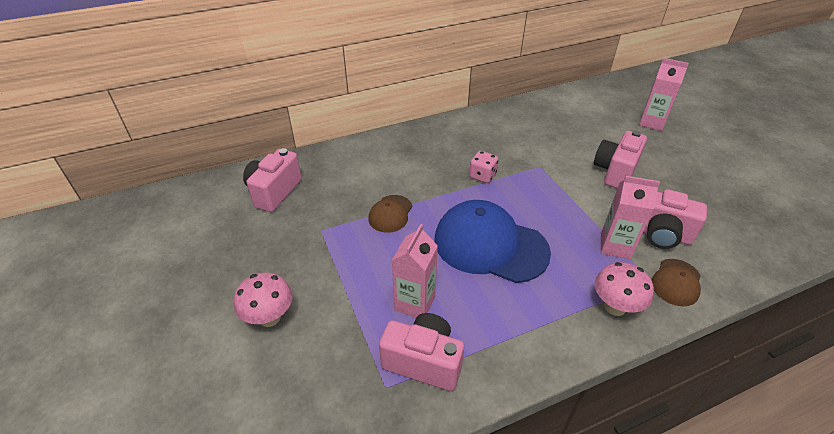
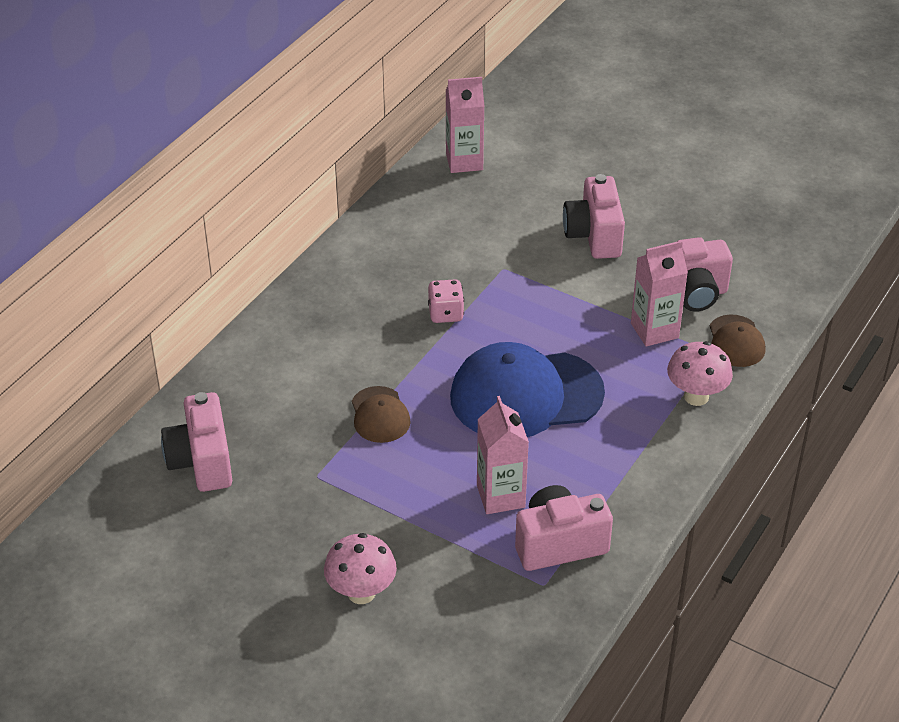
camera: 35 degrees left, 0 degrees up
pink carton [639,58,689,131] -> pink carton moved to [446,77,485,173]

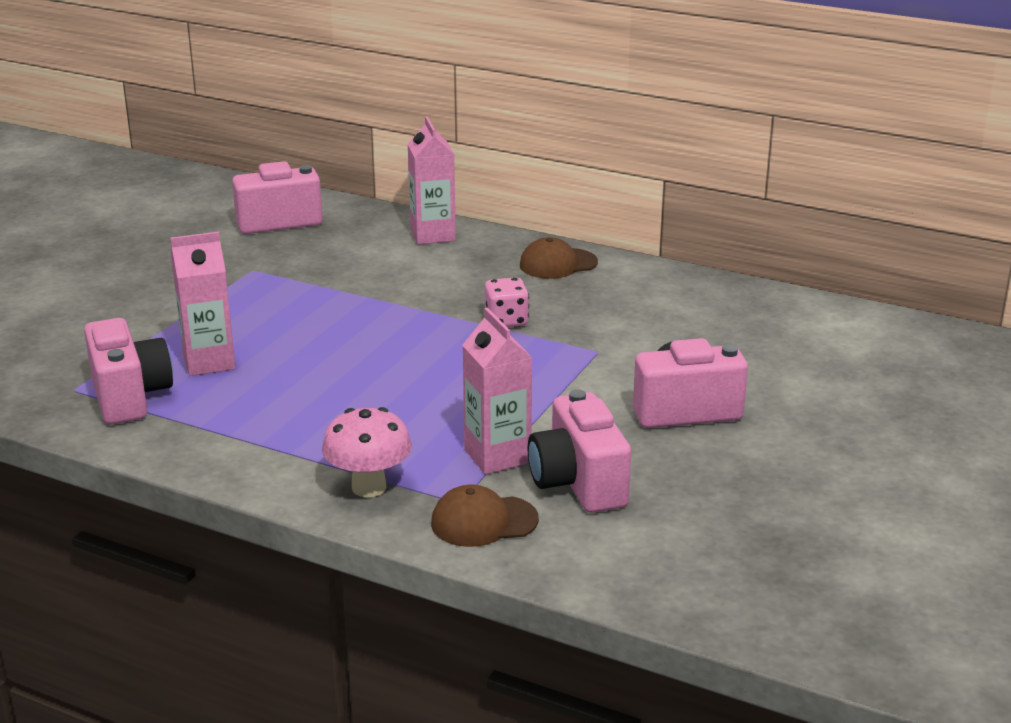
camera: 85 degrees right, 15 degrees down
pink mushroom [324,533,397,604] -> none
brown cap [352,386,411,443] -> brown cap moved to [520,237,598,279]
pink carton [446,77,485,173] -> pink carton moved to [408,116,456,245]
blue cap [450,342,605,437] -> none

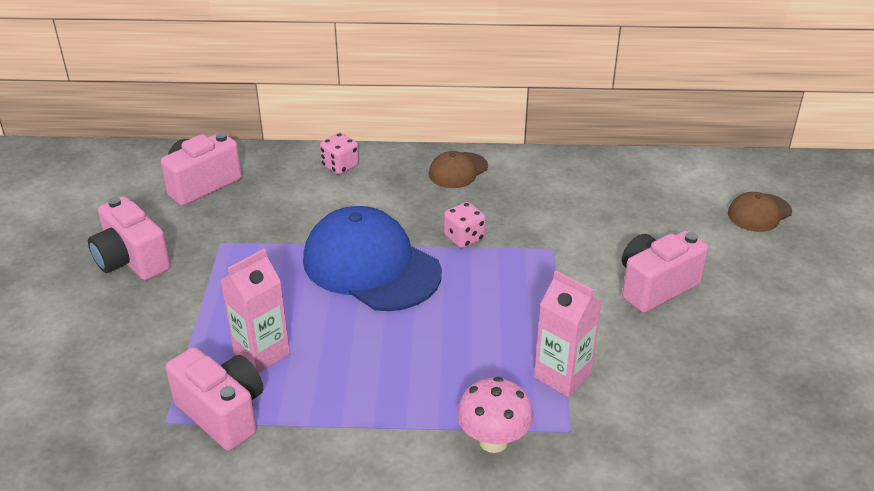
camera: 25 degrees left, 10 degrees up
pink carton [408,116,456,245] -> pink dice [320,133,359,175]
brown cap [431,485,539,547] -> brown cap moved to [728,192,792,232]
pink camera [528,389,631,513] -> pink camera moved to [88,196,171,280]
none -> blue cap [303,206,442,311]

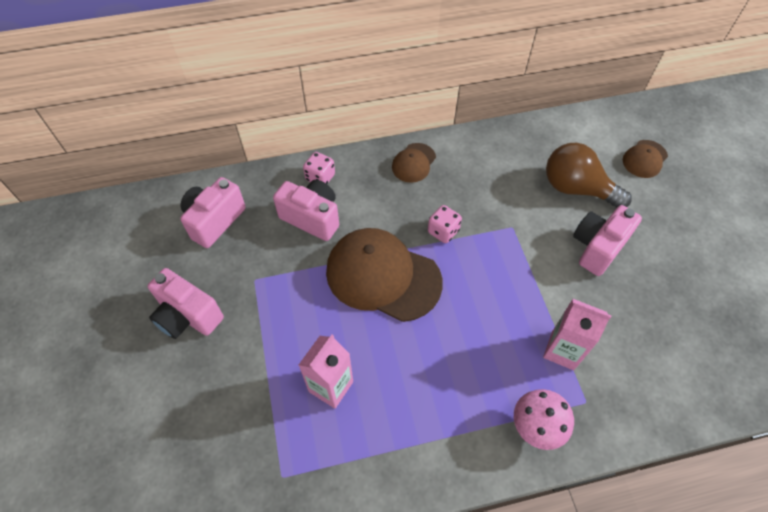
camera: 15 degrees left, 20 degrees up
pink camera [165,347,263,451] -> pink camera moved to [273,180,339,241]
blue cap [303,206,442,311] -> brown cap [326,228,443,322]
none -> brown light bulb [546,143,632,208]

